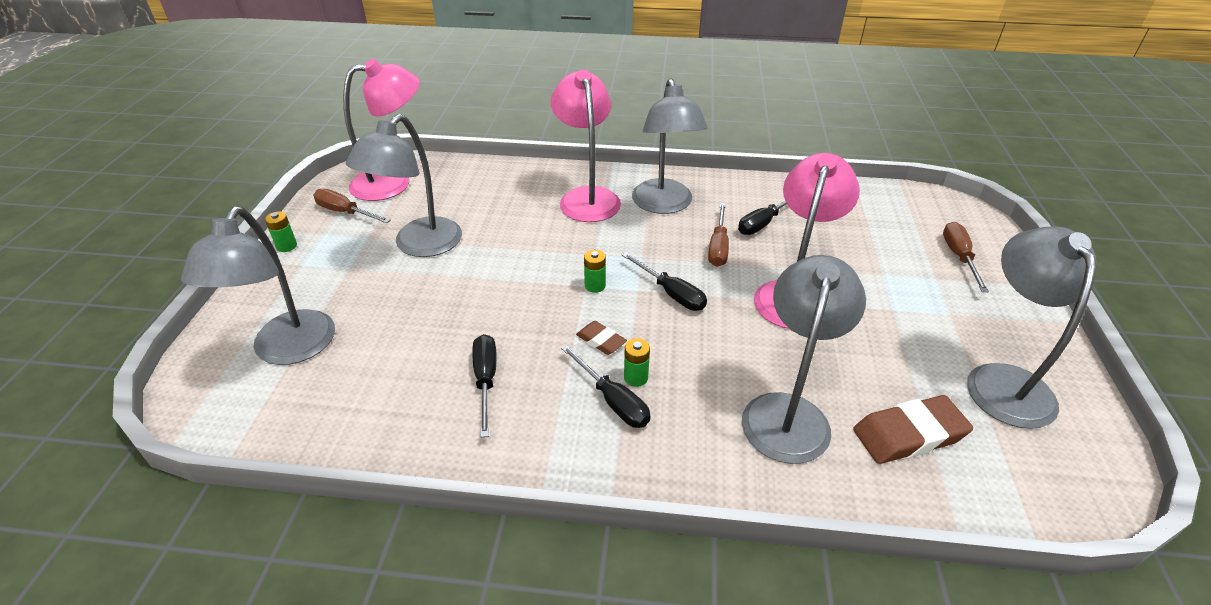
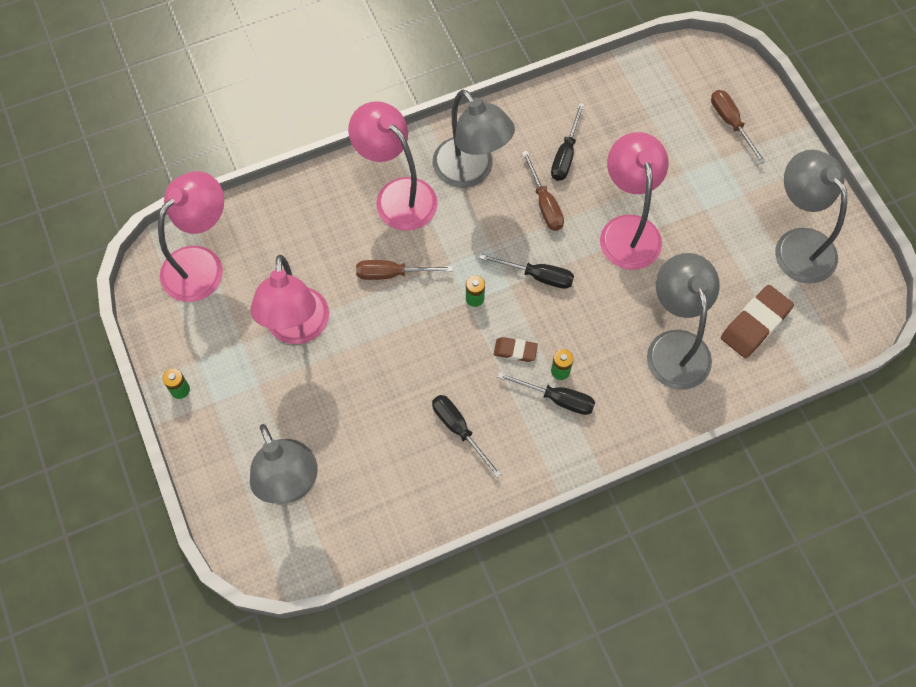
camera: 30 degrees left, 25 degrees up
brown screwdriver [313,189,391,223] -> brown screwdriver moved to [356,260,453,280]
grey lamp [346,114,462,257] -> pink lamp [250,255,329,344]

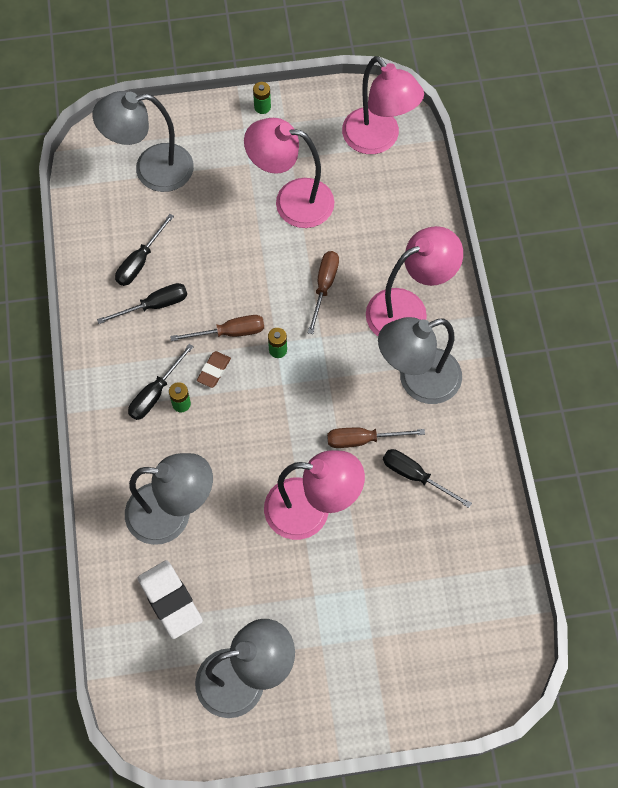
camera: 105 degrees right, 0 degrees up
black screwdriver [479,253,574,289] -> black screwdriver moved to [115,214,174,286]
brown screwdriver [711,90,766,164] -> brown screwdriver moved to [170,315,264,341]
brown eraser [721,285,794,358] -> white eraser [138,560,203,639]

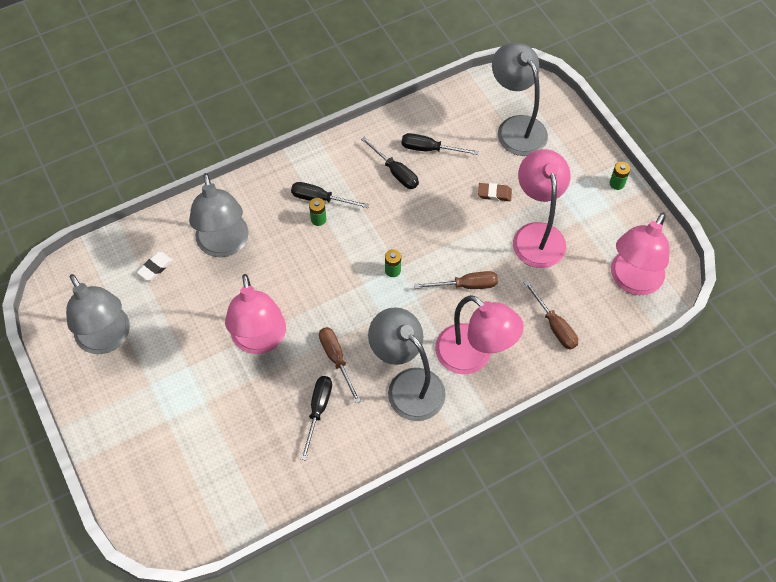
camera: 70 degrees right, 5 degrees down
white eraser [138,560,203,639] -> white eraser [137,252,173,281], size x0.56
brown screwdriver [170,315,264,341] -> brown screwdriver moved to [524,280,578,350]
brown eraser [197,351,231,388] -> brown eraser moved to [478,183,512,201]

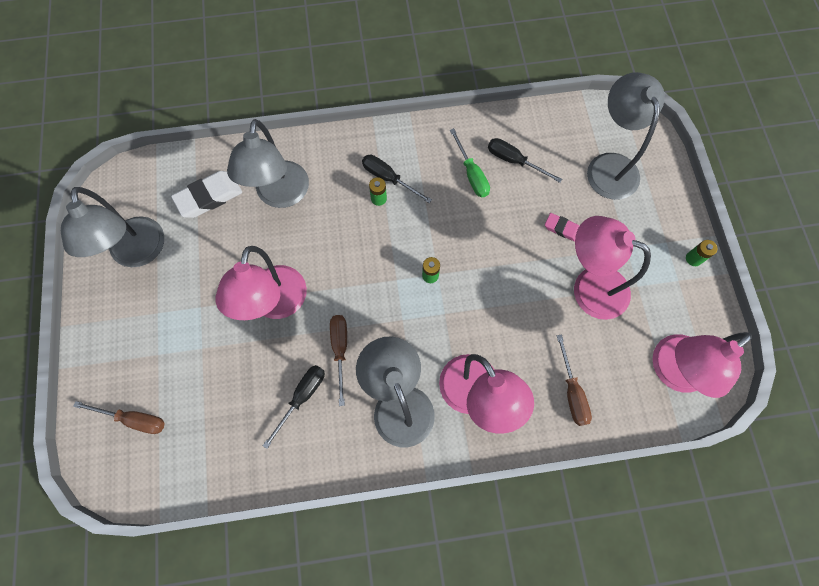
camera: 20 degrees right, 10 degrees up
white eraser [137,252,173,281] -> white eraser [171,171,242,218], size x1.79
black screwdriver [361,137,419,189] -> green screwdriver [450,128,490,197]
brown screwdriver [414,271,498,289] -> brown screwdriver moved to [73,401,164,434]
brown eraser [478,183,512,201] -> pink eraser [545,213,579,242]
pink lamp [513,149,571,268] -> pink lamp turned 75 degrees counterclockwise [574,216,651,320]

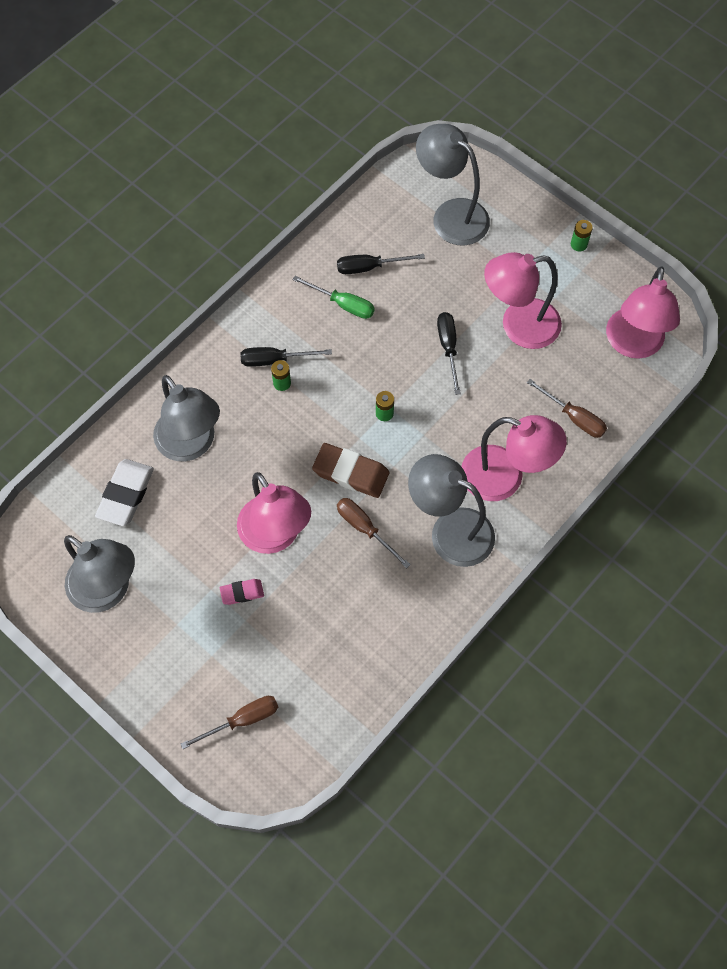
camera: 40 degrees left, 5 degrees down
black screwdriver [263,365,325,449] -> black screwdriver moved to [437,312,461,395]
pink eraser [545,213,579,242] -> pink eraser moved to [220,579,264,605]
none -> brown eraser [312,443,390,498]

